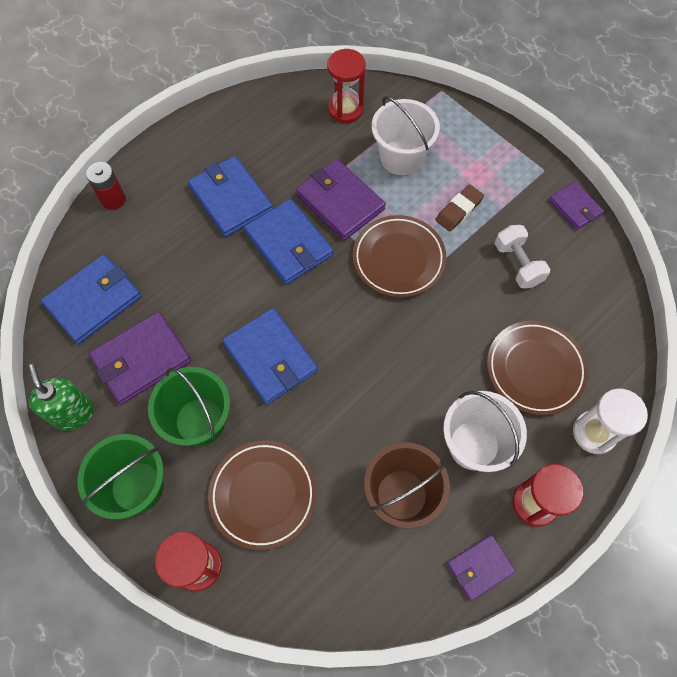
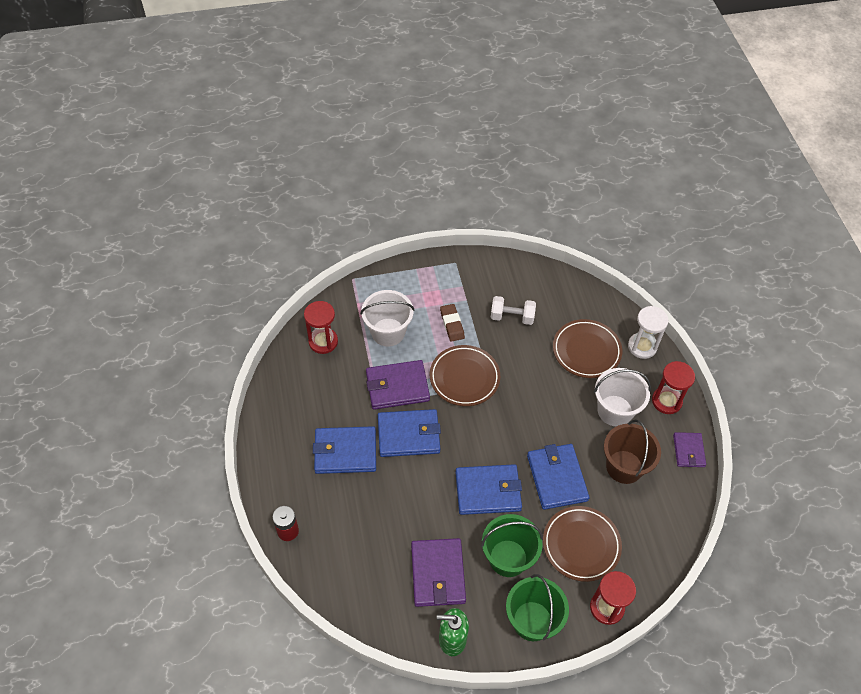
camera: 60 degrees left, 10 degrees down
blue wallet [41,254,141,344] -> blue wallet moved to [527,444,589,510]
purple wallet [549,181,604,230] -> none

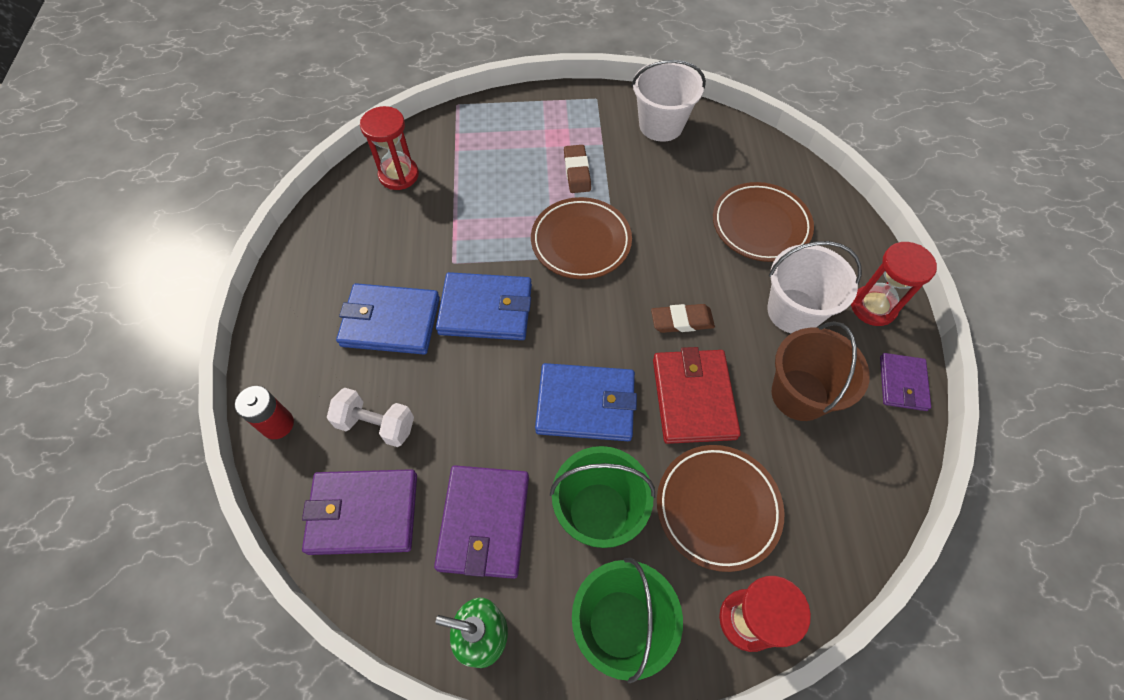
camera: 10 degrees right, 5 degrees up
white bucket [360,290,414,346] -> white bucket moved to [631,60,706,142]
purple wallet [366,360,430,410] -> purple wallet moved to [302,469,417,555]
white dumbbell [491,296,536,325] -> white dumbbell moved to [327,388,414,447]
blue wallet [527,444,589,510] -> red wallet [653,347,741,444]
white hourglass [628,306,669,359] -> none
none -> brown eraser [651,304,715,333]

